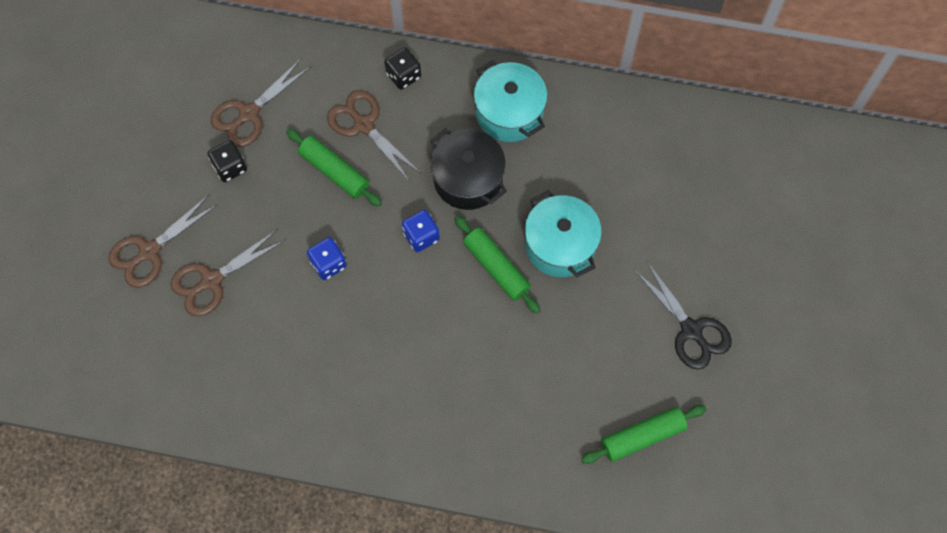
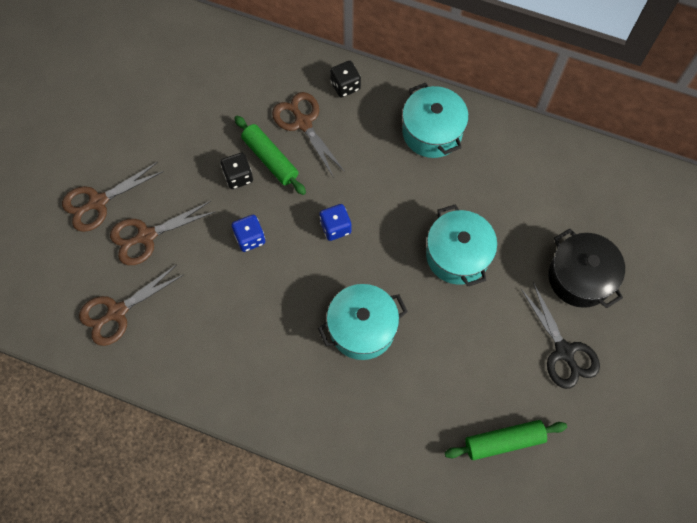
camera: 10 degrees right, 0 degrees up
black dice [207,140,247,182] -> black dice moved to [221,153,253,189]
brown scissors [211,59,311,147] -> brown scissors moved to [79,265,183,346]
black pot [430,128,507,210] -> black pot moved to [548,229,625,308]
green rolling pin [455,216,540,314] -> none
none -> turquoise pot [318,284,408,360]

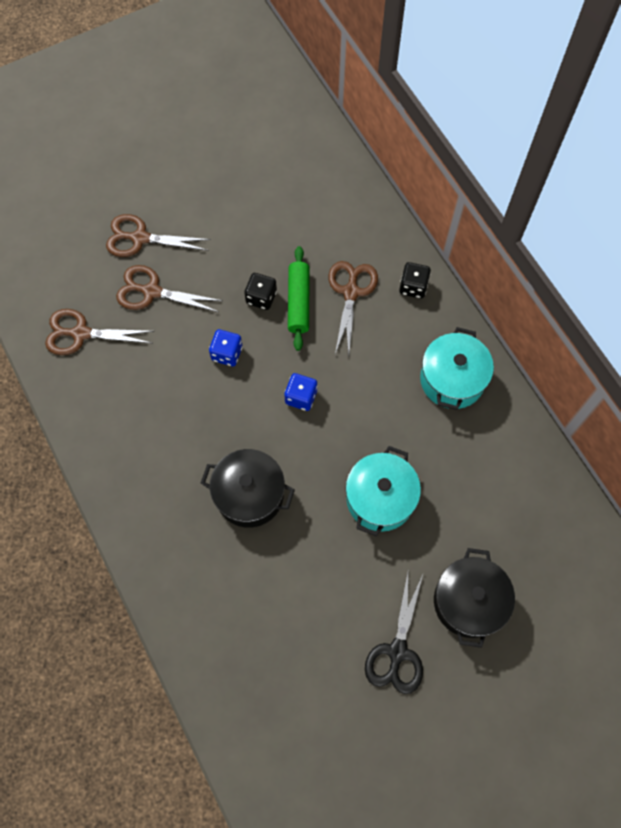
camera: 40 degrees right, 0 degrees up
turquoise pot [318,284,408,360] -> black pot [201,449,295,528]
green rolling pin [445,420,567,460] -> none

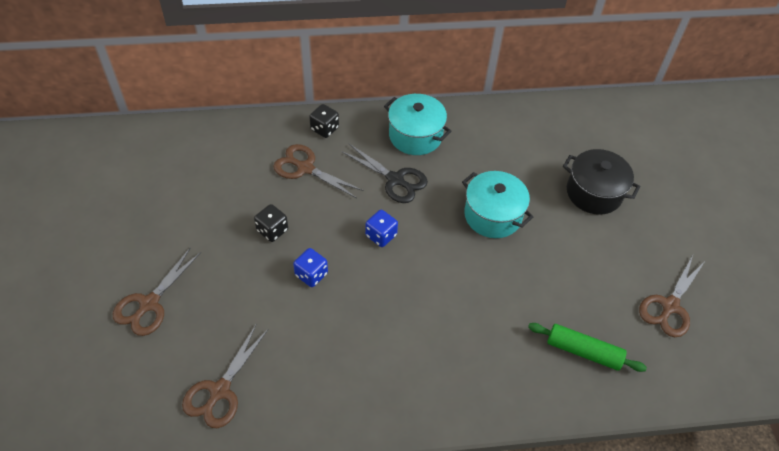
camera: 70 degrees left, 15 degrees down
brown scissors [116,265,223,312] -> brown scissors moved to [639,255,706,337]
black pot [201,449,295,528] -> none
green rolling pin [288,246,310,351] -> green rolling pin moved to [528,323,647,372]
black scissors [365,573,423,694] -> black scissors moved to [341,144,428,203]

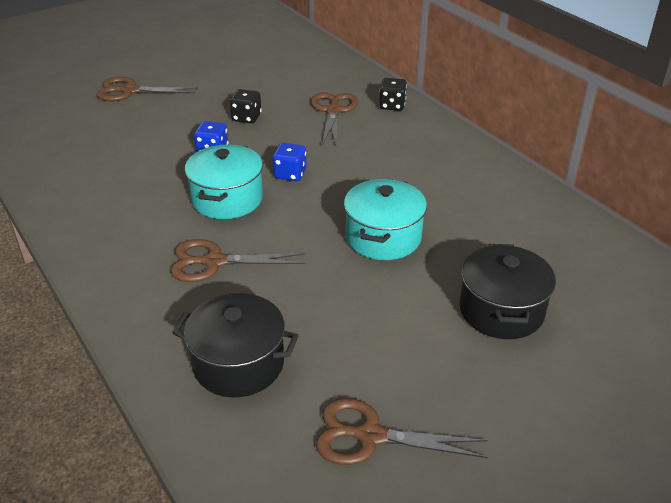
camera: 65 degrees right, 15 degrees down
brown scissors [182,325,268,428] -> brown scissors moved to [171,239,305,282]
black scissors [341,144,428,203] -> none
turquoise pot [384,94,452,155] -> turquoise pot moved to [185,144,263,219]
green rolling pin [528,323,647,372] -> black pot [172,293,299,397]

